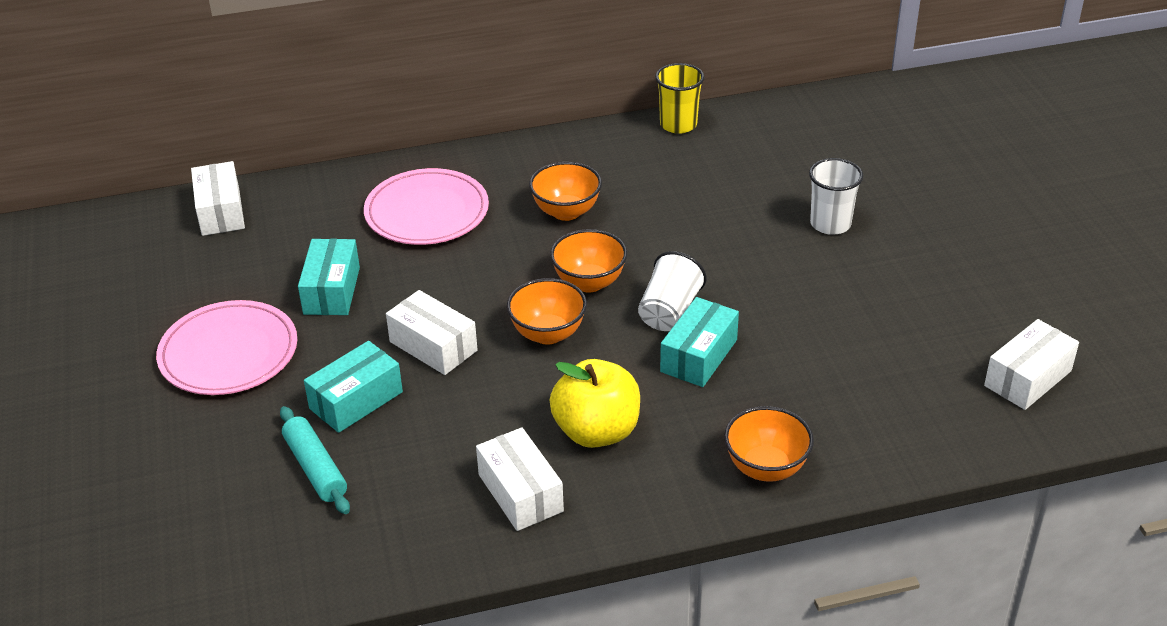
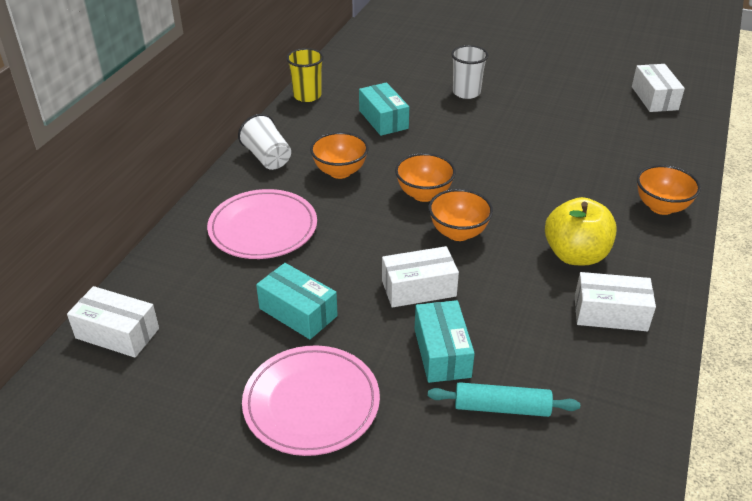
camera: 55 degrees left, 0 degrees up
white cup [638,251,706,331] -> white cup moved to [238,114,291,170]
turquoise box [660,297,739,387] -> turquoise box moved to [359,82,409,136]

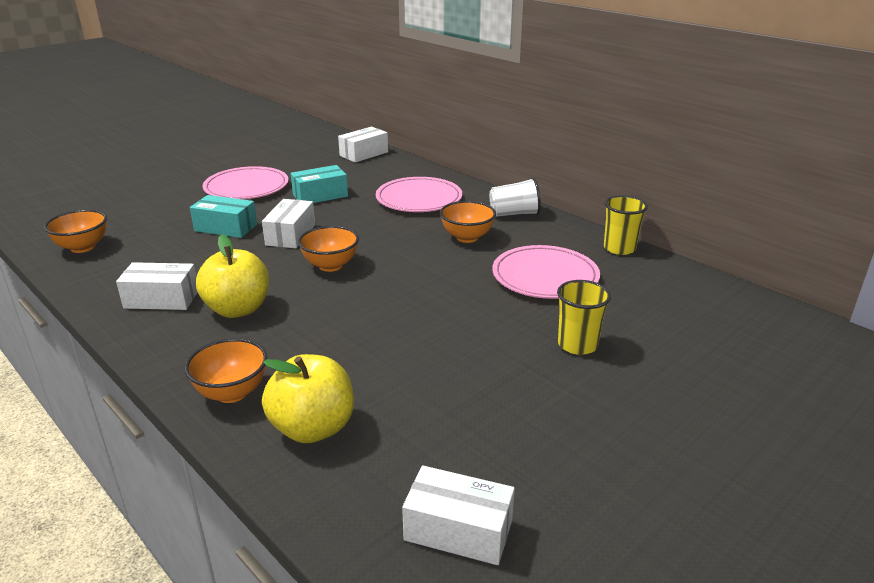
camera: 115 degrees right, 10 degrees down
turquoise box [359,82,409,136] -> pink plate [492,245,600,299]
orange bowl [395,153,456,202] -> orange bowl moved to [44,209,107,253]
turquoise rolling pin [428,382,580,417] -> none
white cup [451,45,489,99] -> yellow cup [557,280,611,355]
white box [575,272,656,331] -> white box turned 60 degrees clockwise [116,262,198,310]
none -> yellow apple [262,354,354,443]

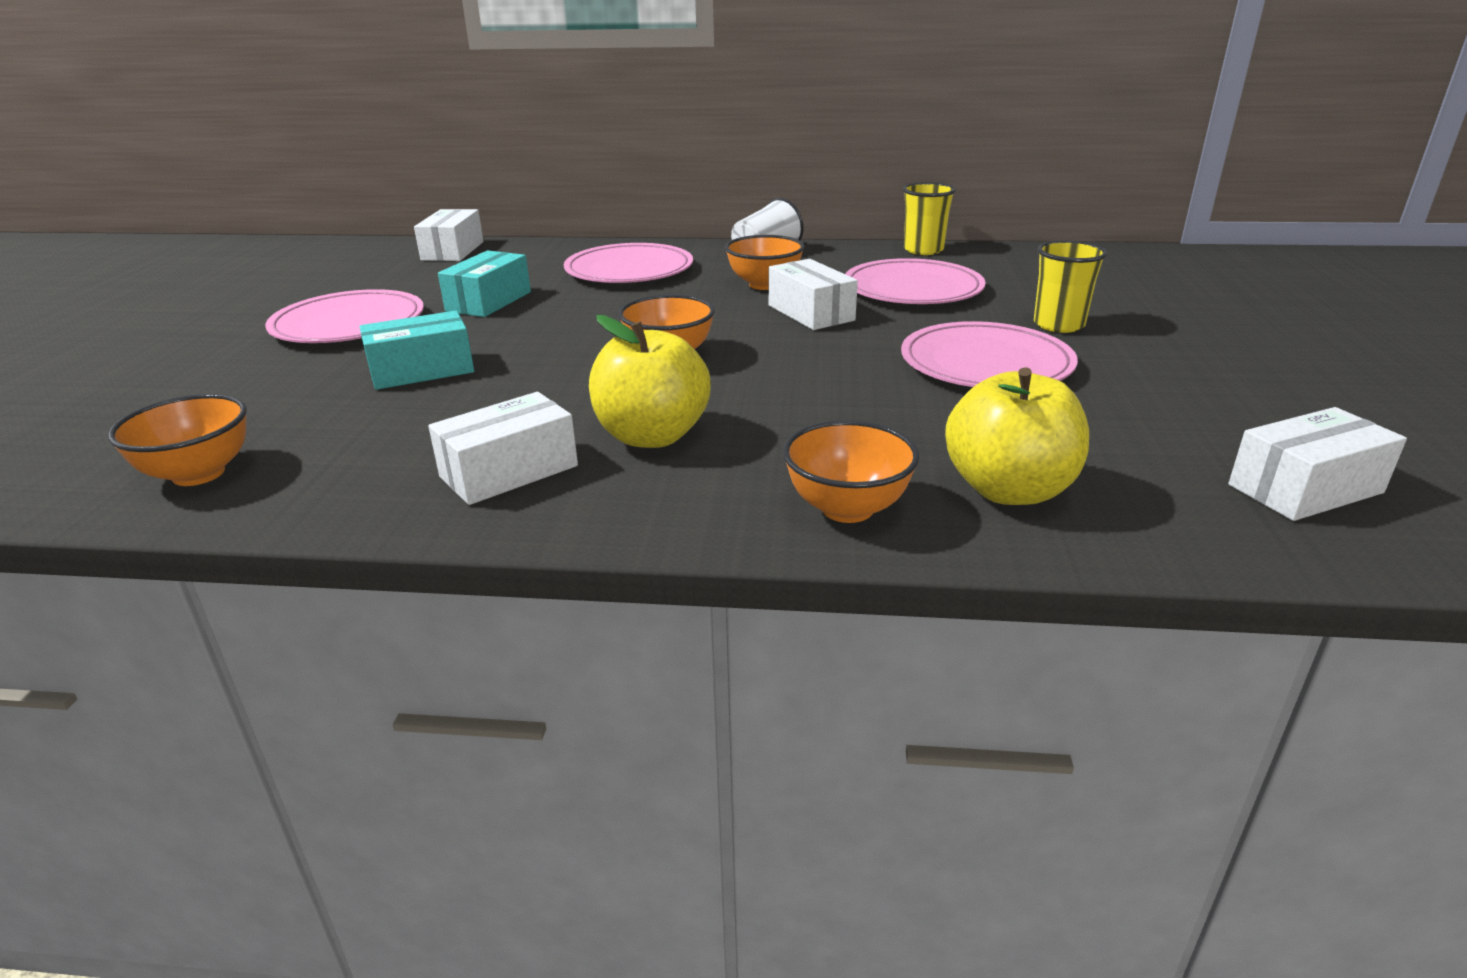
camera: 40 degrees left, 0 degrees up
white box [262,199,315,248] -> white box moved to [769,259,858,330]
none -> pink plate [901,321,1078,387]

